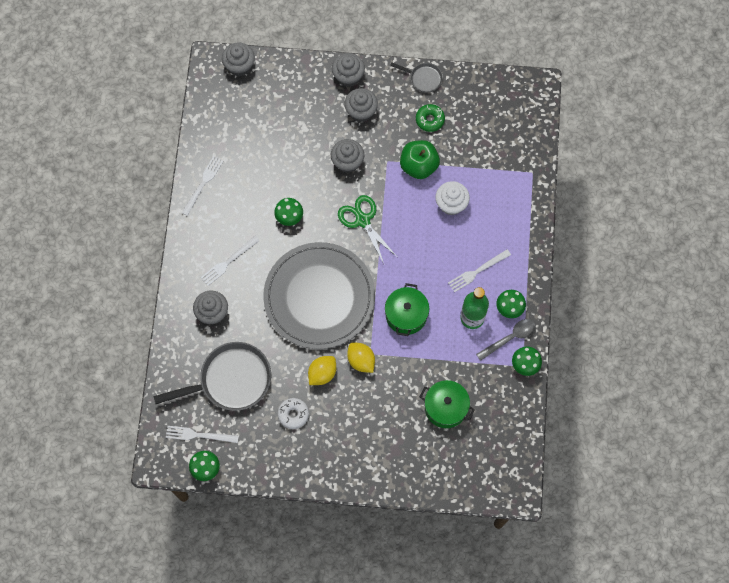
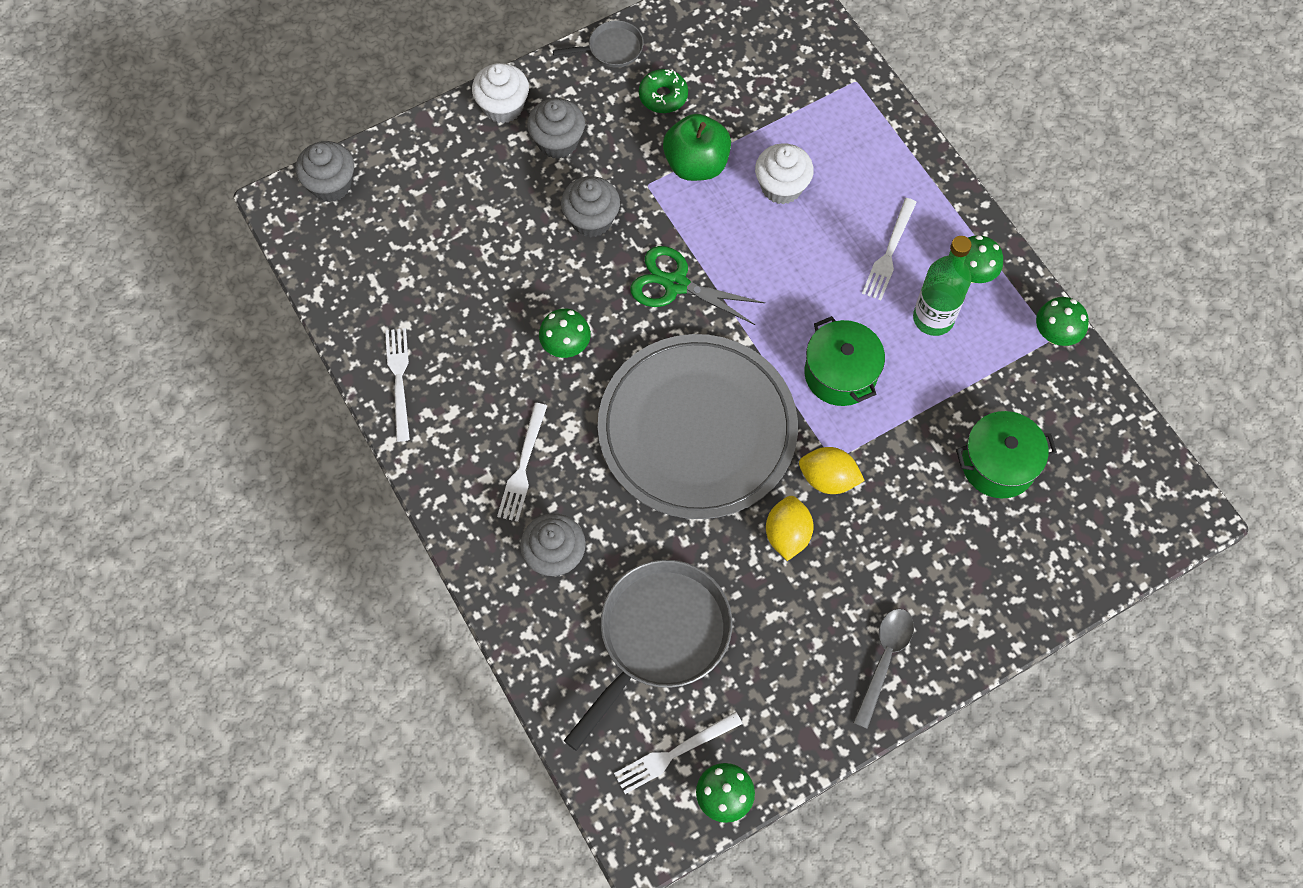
camera: 35 degrees left, 5 degrees down
white donut [278,398,309,429] -> none
grey cupcake [332,53,365,87] -> white cupcake [472,63,529,123]
grey spoon [476,319,536,361] -> grey spoon moved to [853,609,914,729]

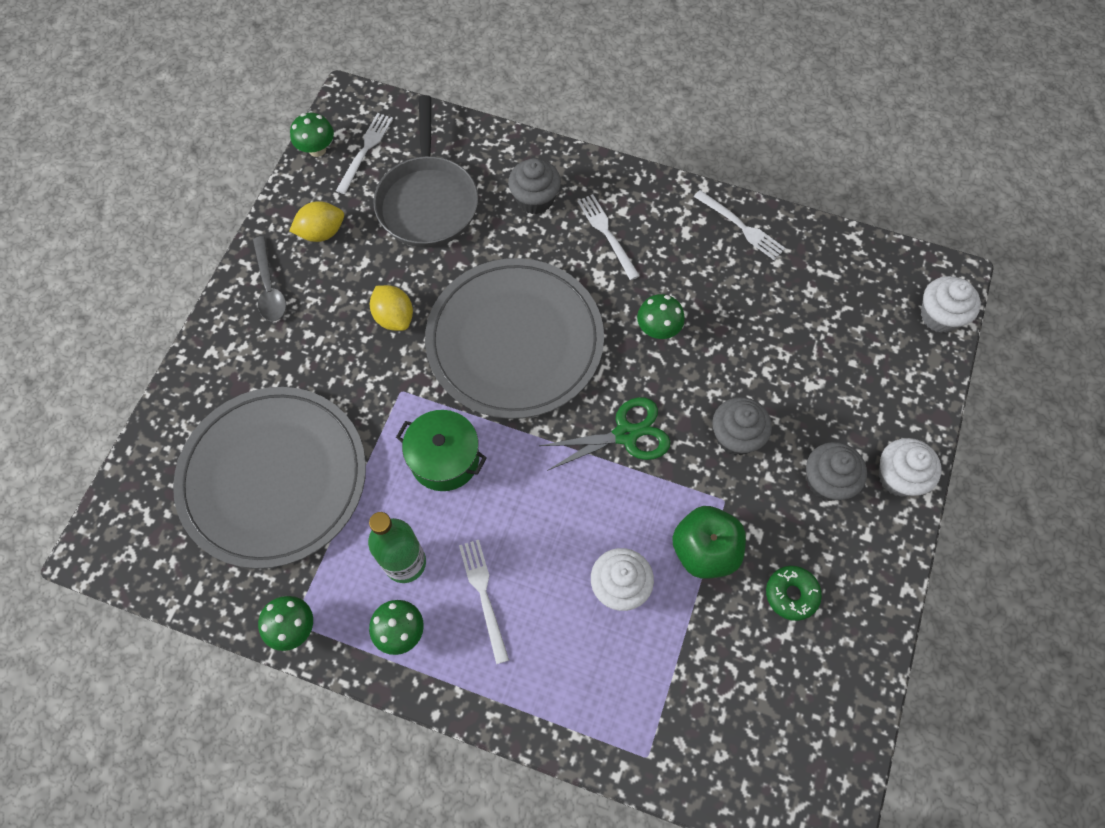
camera: 140 degrees right, 0 degrees up
grey cupcake [295,141,354,202] -> white cupcake [921,276,981,333]
grey pan [553,20,644,68] -> none
yellow lemon [799,447,865,494] -> yellow lemon moved to [289,201,344,242]
green pot [956,411,1057,498] -> grey plate [173,387,366,569]

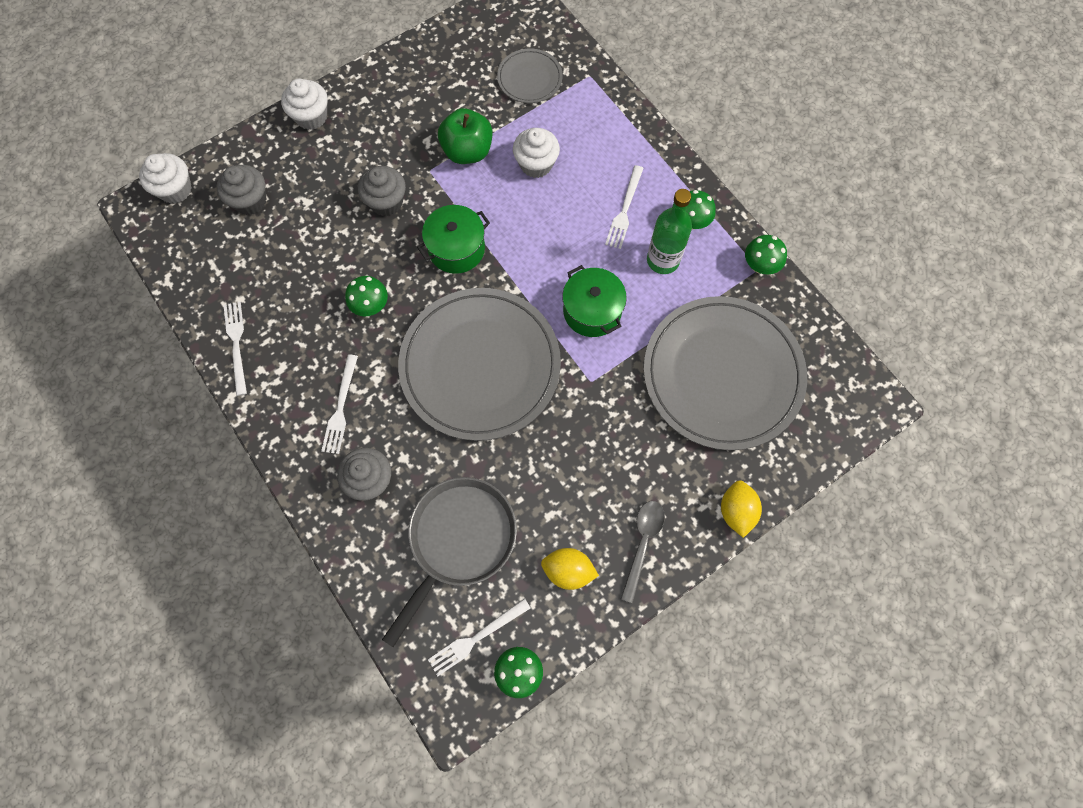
camera: 145 degrees left, 5 degrees up
yellow lemon [370,285,413,331] -> yellow lemon moved to [721,480,762,538]
green scissors [539,397,670,471] -> green pot [417,205,490,274]
green donut [766,566,822,621] -> none
grey cupcake [806,442,867,501] -> grey cupcake moved to [216,165,266,215]
none -> grey plate [497,49,563,103]

